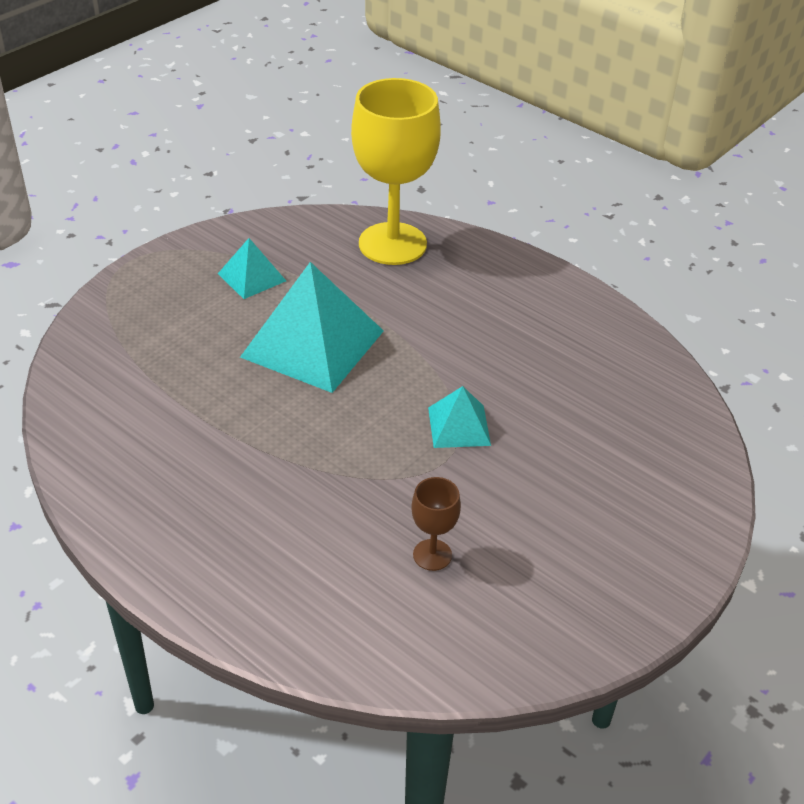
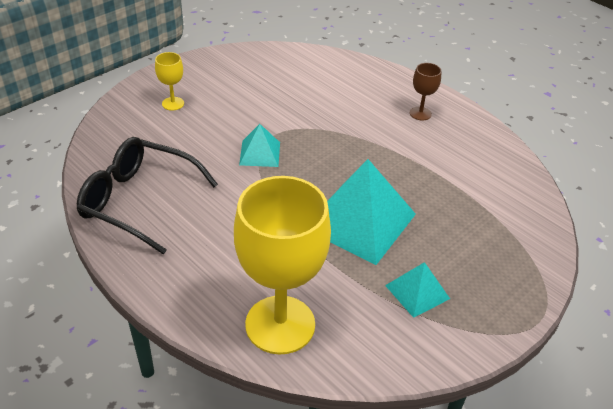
camera: 175 degrees left, 0 degrees up
brown goblet [411,477,461,571] -> brown goblet moved to [410,63,441,120]
none -> black glasses [77,137,218,254]
none -> yellow goblet [155,52,184,111]

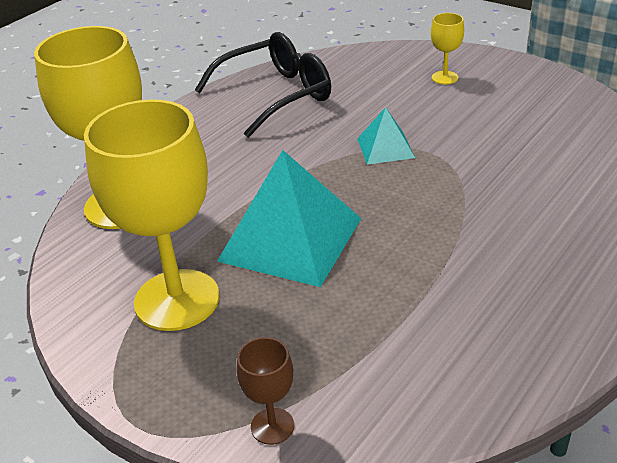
camera: 85 degrees right, 5 degrees down
black glasses [77,137,218,254] -> black glasses turned 45 degrees clockwise [195,32,331,138]
turquoise pyramid [385,262,450,318] -> yellow goblet [84,99,220,331]
brown goblet [410,63,441,120] -> brown goblet moved to [237,337,294,445]

